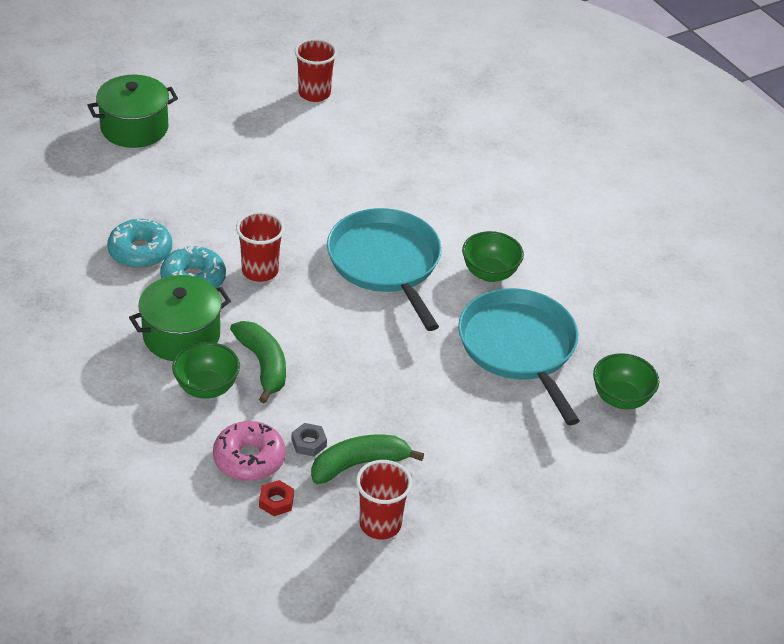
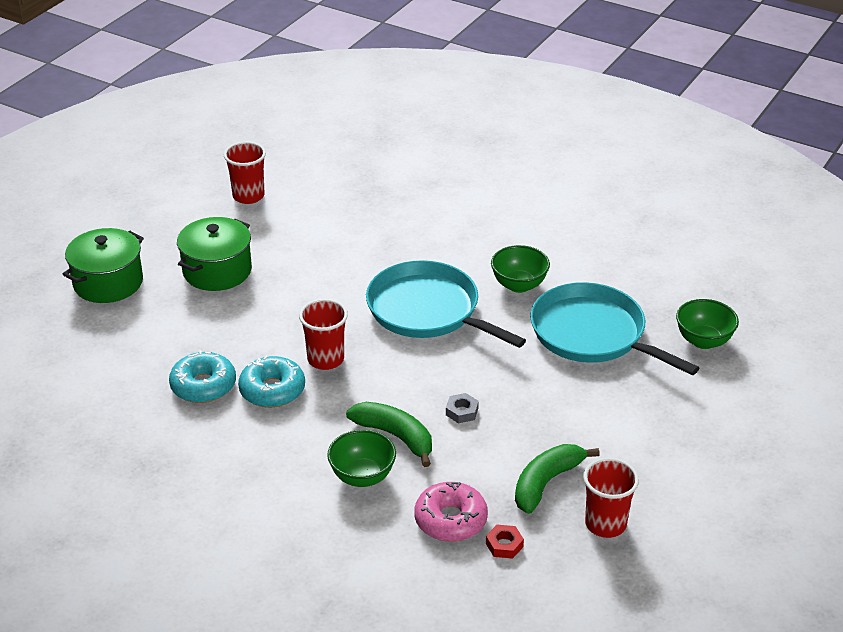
camera: 25 degrees left, 5 degrees down
green pot [129,275,231,361] -> green pot moved to [177,217,252,291]
grey nut [292,423,327,457] -> grey nut moved to [446,393,479,423]

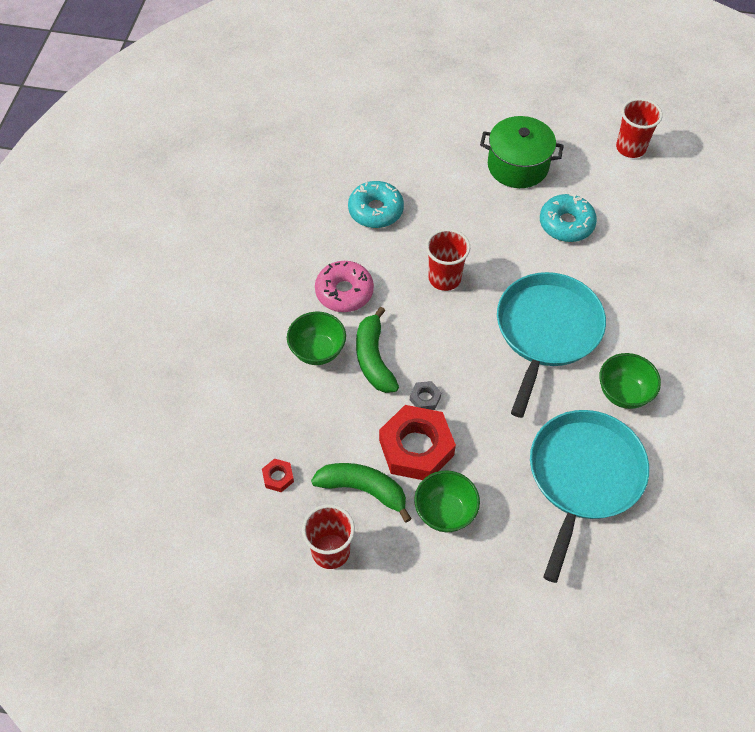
camera: 70 degrees right, 20 degrees up
green pot [63,228,144,303] -> none
turquoise donut [238,356,305,408] -> turquoise donut moved to [540,194,597,242]
green banana [346,402,432,467] -> green banana turned 150 degrees clockwise [356,307,399,393]
pink donut [414,482,488,542] -> pink donut moved to [315,261,374,312]
green bowl [676,299,739,349] -> green bowl moved to [414,470,480,532]
none -> red nut [379,405,456,480]

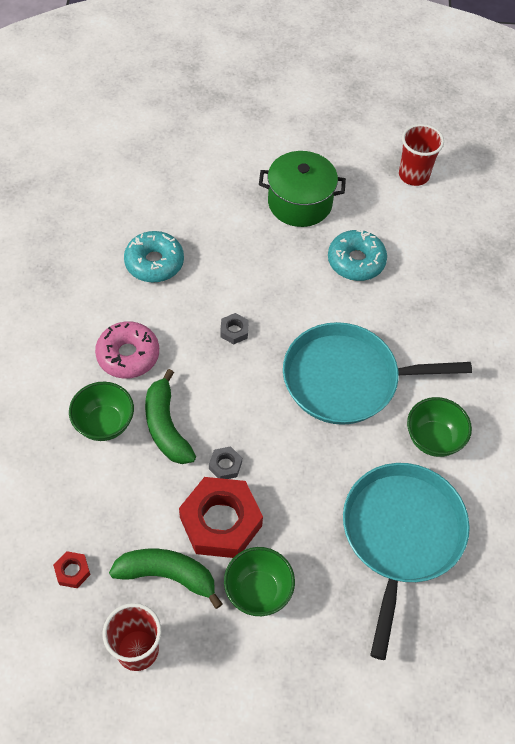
camera: 10 degrees left, 0 degrees up
red cup [426,229,470,291] -> grey nut [220,313,249,344]
turquoise pan [497,272,606,418] -> turquoise pan turned 105 degrees counterclockwise [283,322,472,425]

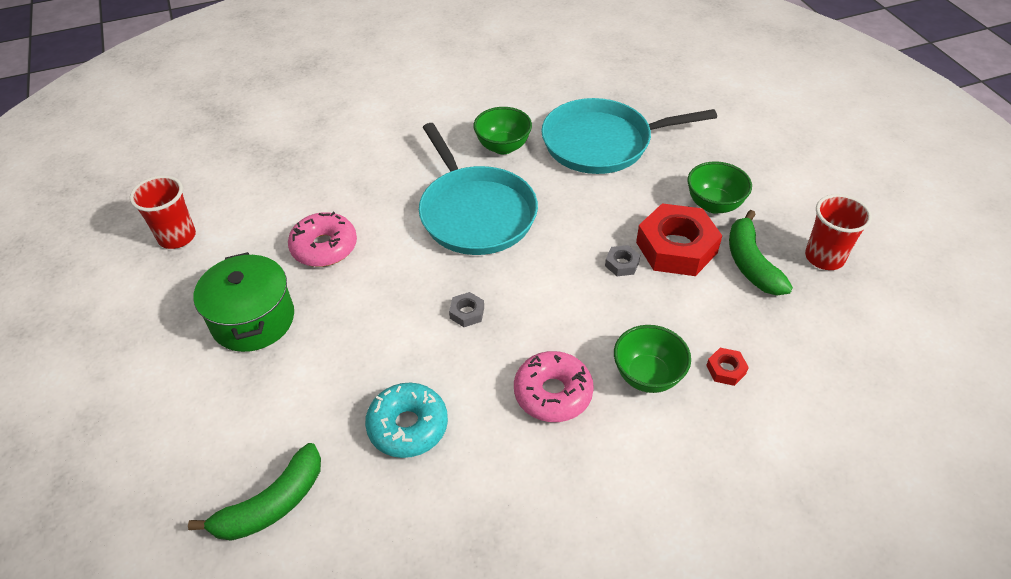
camera: 110 degrees left, 10 degrees down
red nut [53,551,90,588] -> red nut moved to [706,348,749,386]
green banana [145,369,196,464] -> green banana moved to [188,443,321,541]
turquoise donut [328,230,387,281] -> pink donut [288,212,357,267]

